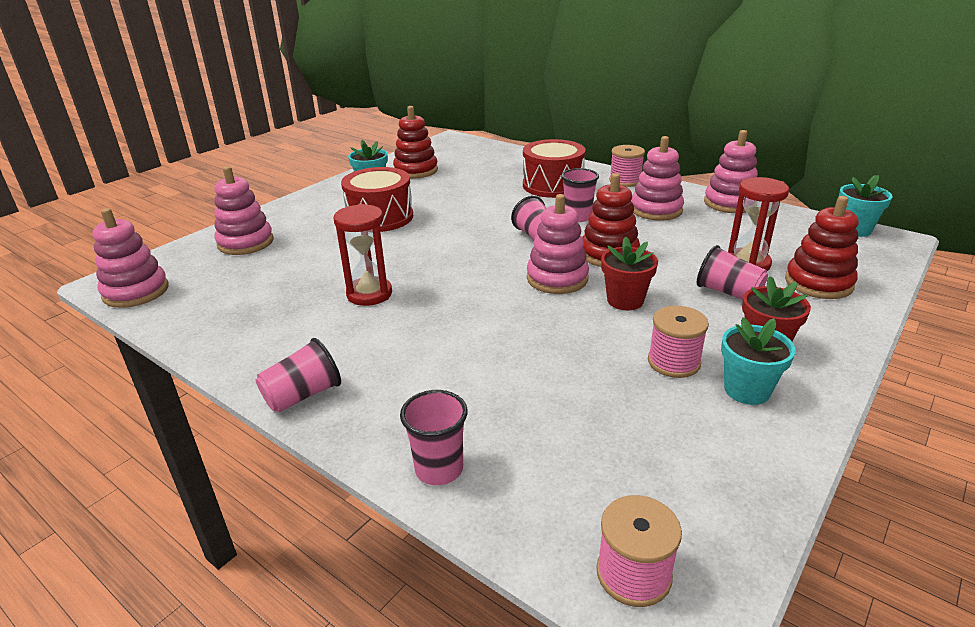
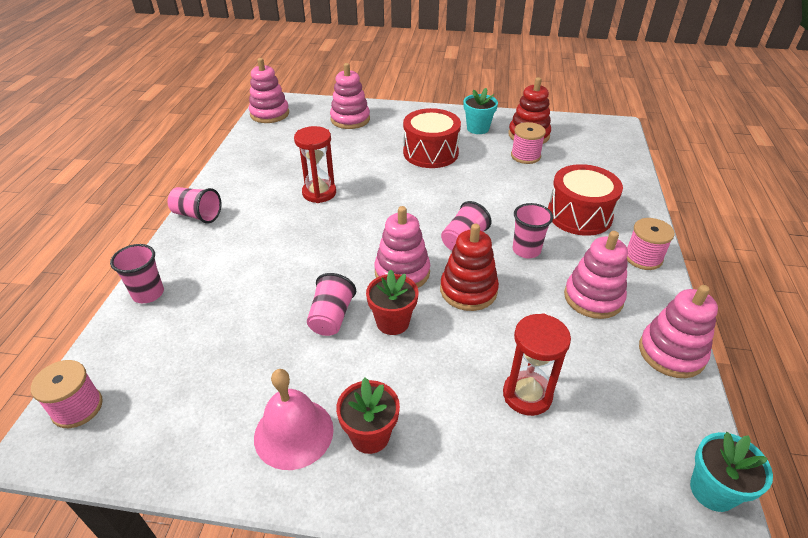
camera: 60 degrees right, 10 degrees up
pink spool [648,305,709,378] -> pink spool moved to [511,122,546,164]
pink cup [697,245,768,300] -> pink cup moved to [307,273,356,336]
turquoise flower pot [721,317,796,405] -> pink bell [254,369,334,470]
red stacking toy [785,196,859,299] -> none

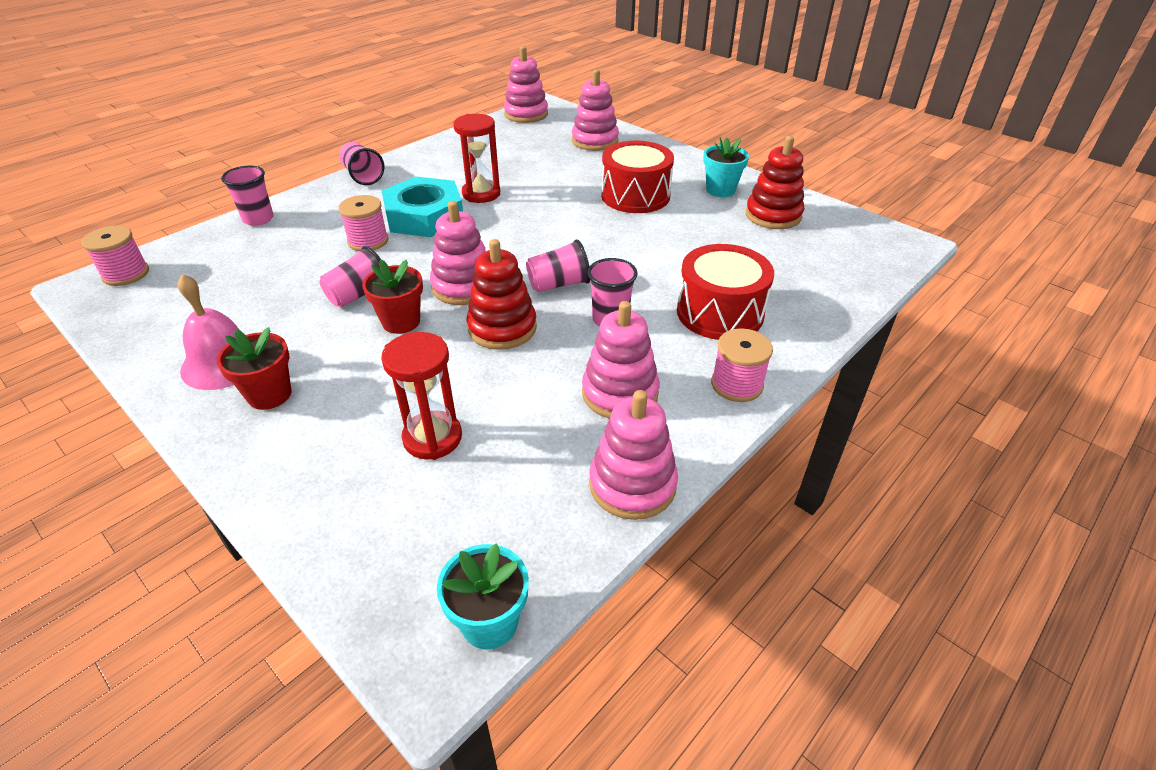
camera: 35 degrees right, 0 degrees up
pink spool [511,122,546,164] -> pink spool moved to [338,195,389,251]
none -> turquoise nut [382,176,463,237]

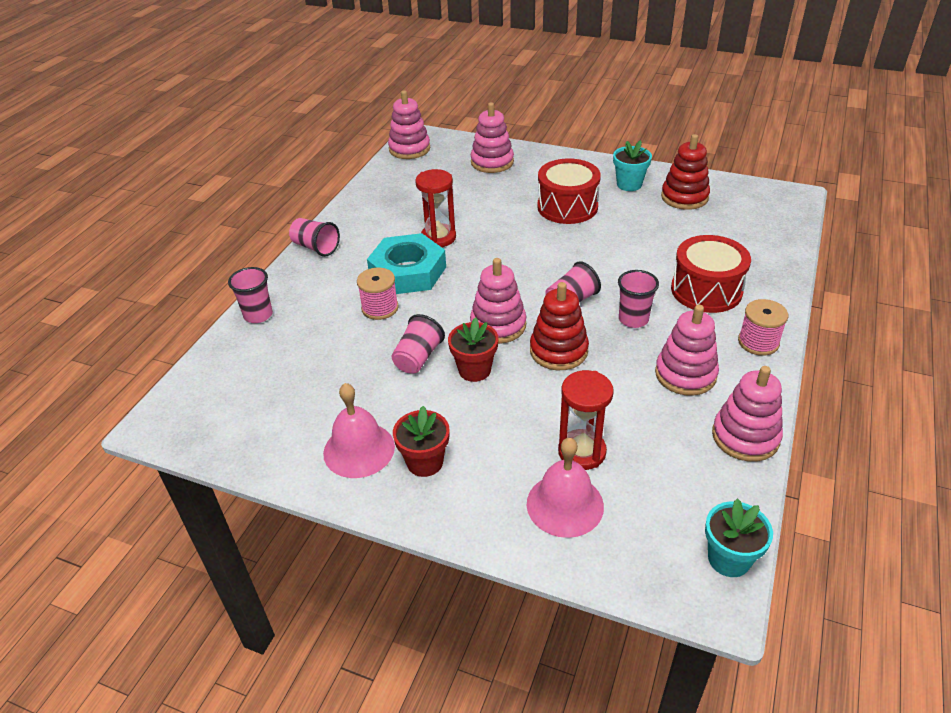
camera: 20 degrees left, 0 degrees up
pink spool [82,226,149,286] -> none
none -> pink bell [527,438,604,538]

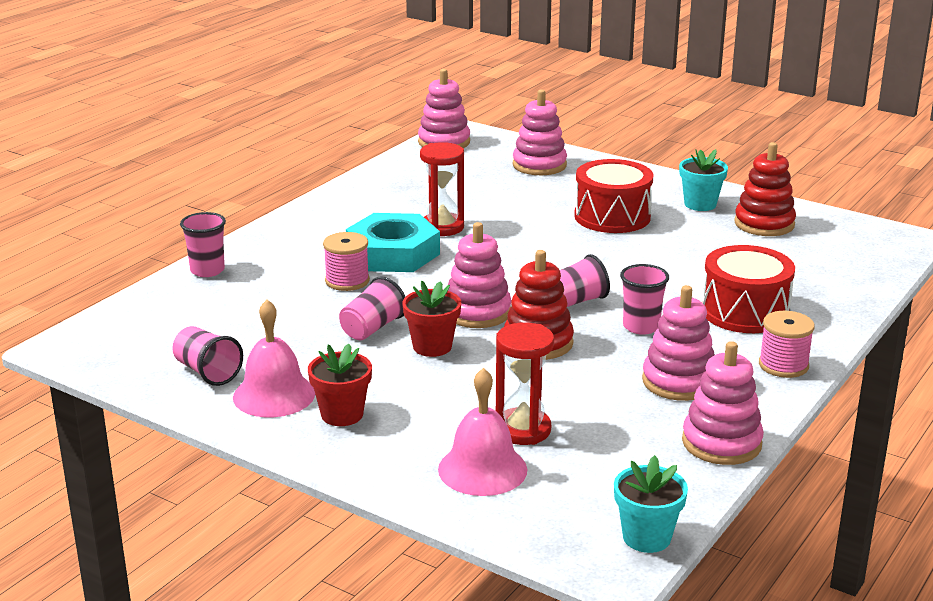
camera: 10 degrees right, 15 degrees down
pink cup [289,218,340,257] -> pink cup moved to [172,326,243,386]

